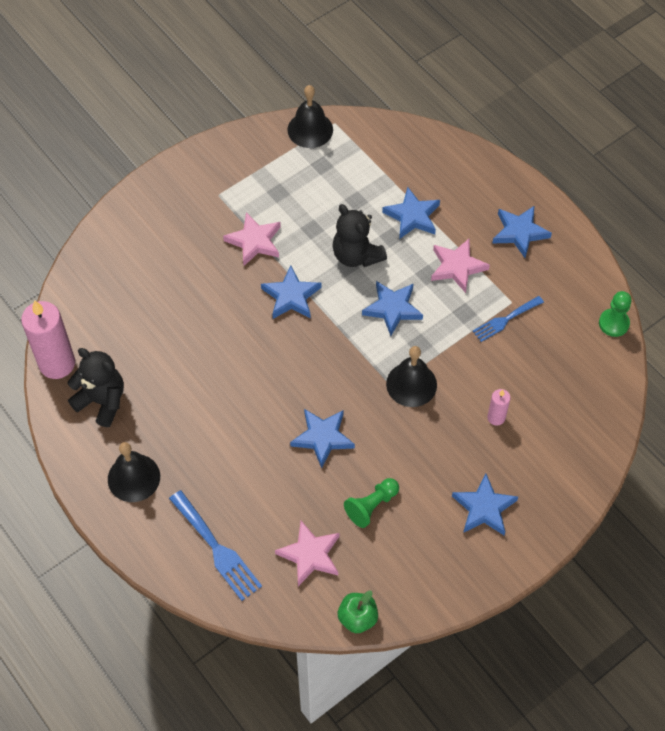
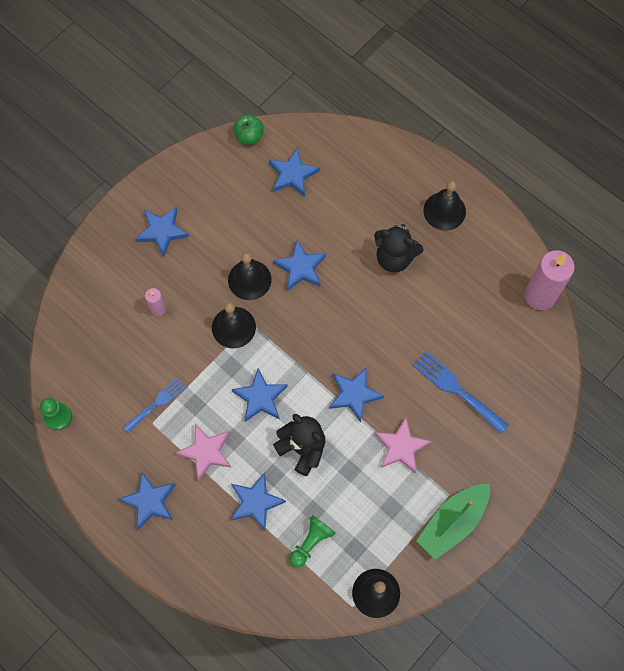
camera: 170 degrees right, 10 degrees up
black teddy bear [68,348,124,427] -> black teddy bear moved to [374,224,424,272]
blue fork [169,490,262,601] -> blue fork moved to [413,351,509,434]
pink star [275,521,339,586] -> blue star [269,147,320,197]
green pawn [344,478,399,528] -> green pawn moved to [289,515,335,567]
none -> black bell [228,253,271,300]
none -> green boat [417,484,490,560]

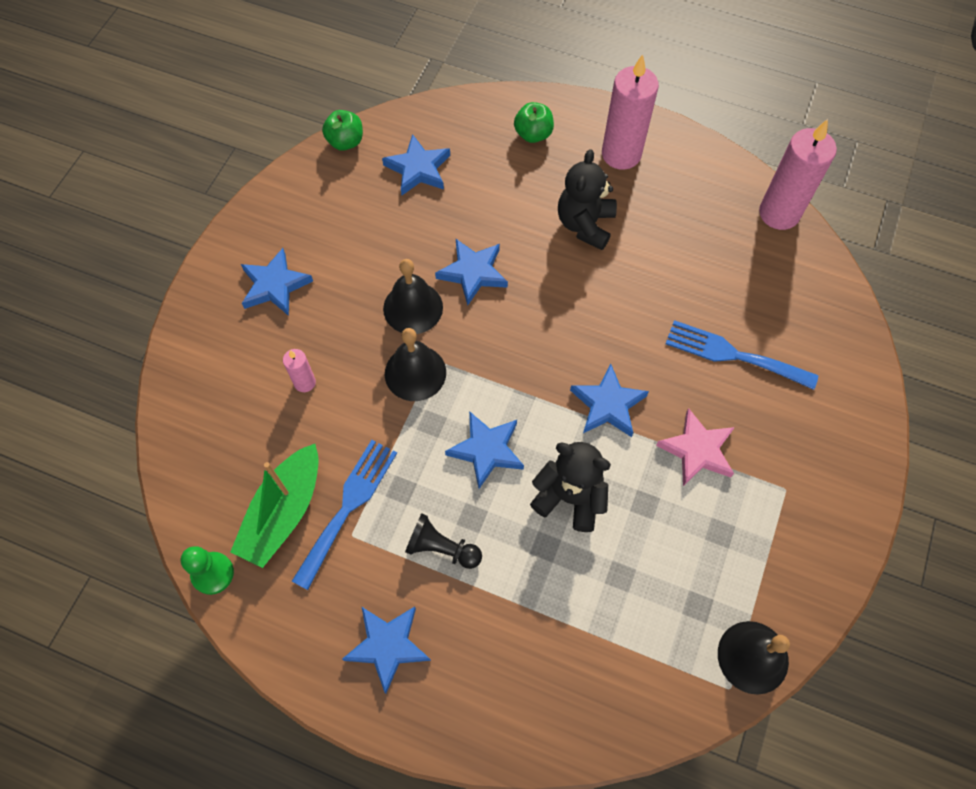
camera: 20 degrees left, 5 degrees down
blue fork [123,378,186,433] -> blue fork [292,440,397,590], size x1.53
pink star [176,424,231,481] -> black pawn [405,513,482,569]
blue star [231,472,286,531] -> none
green pawn [289,515,335,567] -> none
black teddy bear [374,224,424,272] -> black teddy bear turned 105 degrees clockwise [558,149,617,250]
green boat [417,484,490,560] -> green boat moved to [230,444,319,568]
black bell [423,181,466,231] -> pink candle [602,54,659,170]
none -> green apple [514,102,554,143]

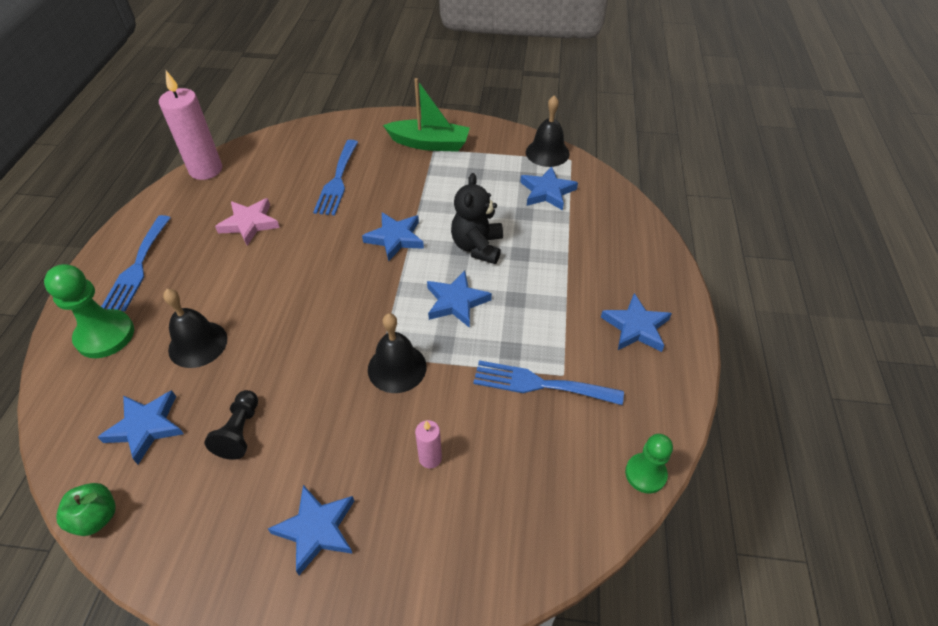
camera: 105 degrees left, 15 degrees down
green boat [230,444,319,568] -> green boat moved to [383,78,470,152]
black bell [383,259,443,334] -> black bell moved to [163,289,227,368]
black pawn [405,513,482,569] -> black pawn moved to [204,390,258,460]
blue star [435,239,508,305] -> blue star moved to [520,166,578,210]
green apple [514,102,554,143] -> green pawn [44,264,134,358]
black teddy bear [558,149,617,250] -> none
pink candle [602,54,659,170] -> blue fork [101,215,171,311]
pink star [656,408,735,486] -> pink star moved to [215,198,280,246]

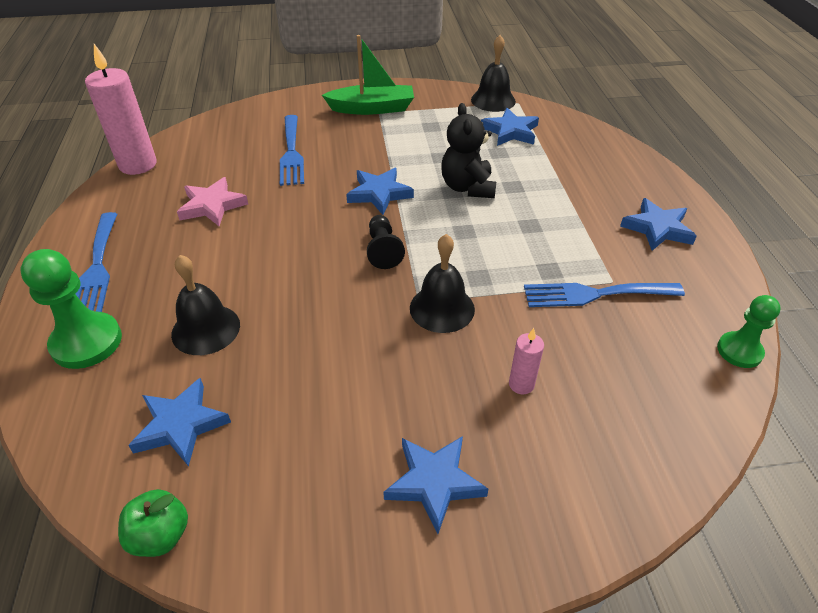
camera: 15 degrees left, 5 degrees down
black pawn [204,390,258,460] -> black pawn moved to [367,215,405,269]
blue star [427,270,492,328] -> none

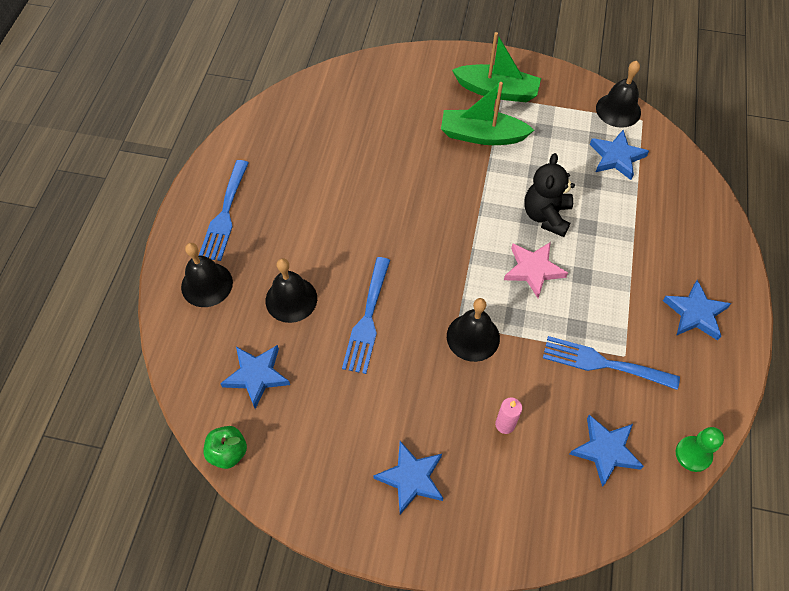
camera: 20 degrees right, 15 degrees up
green pawn [20,249,122,369] -> black bell [181,243,233,307]
pink candle [85,44,157,175] -> none
pink star [177,177,248,226] -> pink star moved to [504,242,568,298]
blue fork [280,115,304,186] -> blue fork moved to [342,257,390,374]
blue star [346,168,414,215] -> blue star moved to [570,415,644,487]
black pawn [367,215,405,269] -> none
none -> green boat [441,82,534,145]

